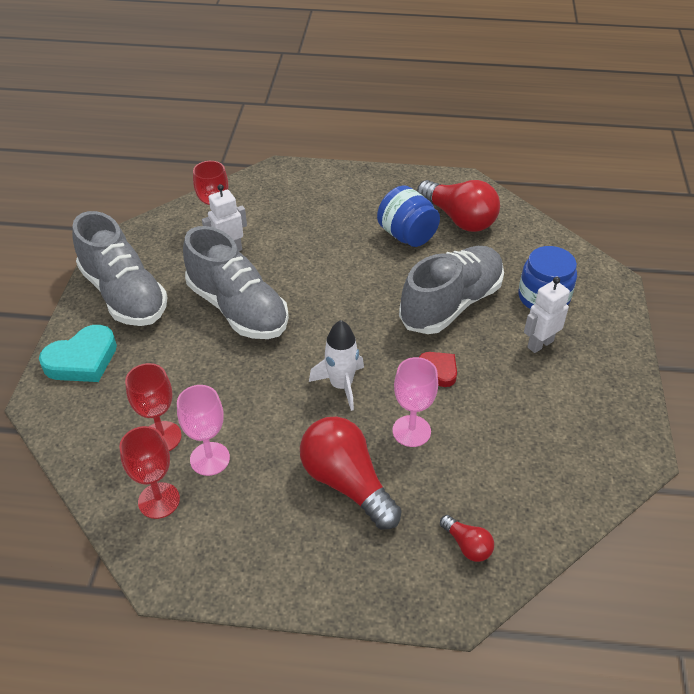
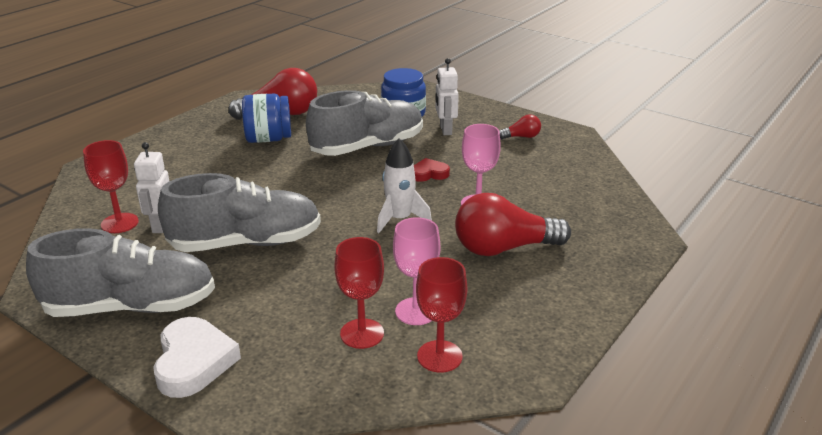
camera: 60 degrees left, 15 degrees down
turquoise heart [39,325,117,382] -> white heart [153,317,241,398]
grey shoe [399,246,504,334] -> grey shoe turned 75 degrees clockwise [306,90,423,156]
red light bulb [440,515,494,562] -> red light bulb moved to [499,114,541,139]

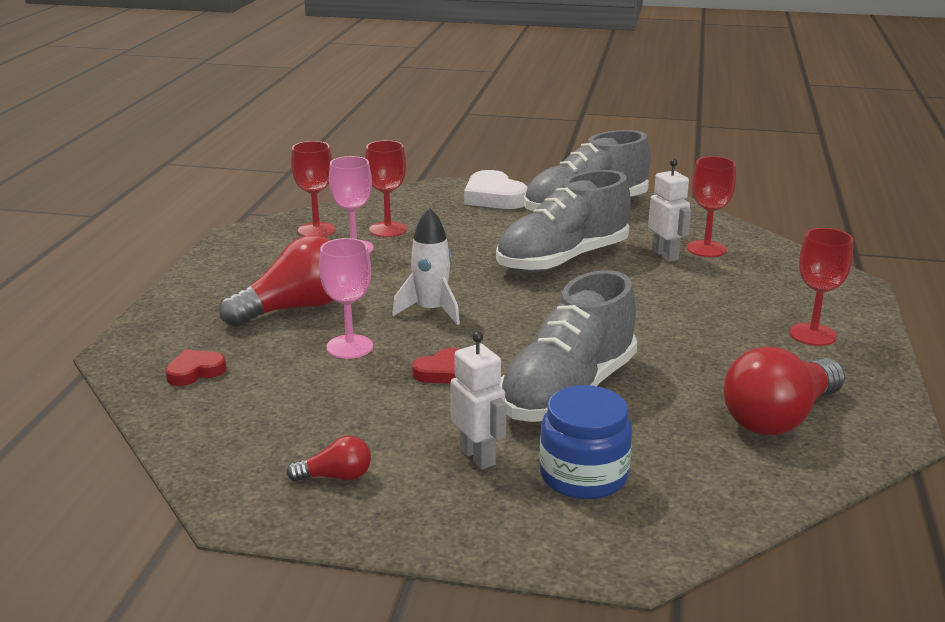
camera: 155 degrees right, 5 degrees down
blue jar [242,93,291,143] -> none
red light bulb [499,114,541,139] -> red light bulb turned 150 degrees counterclockwise [286,436,371,481]
none -> red heart [165,350,226,386]
none -> red goblet [790,228,853,346]

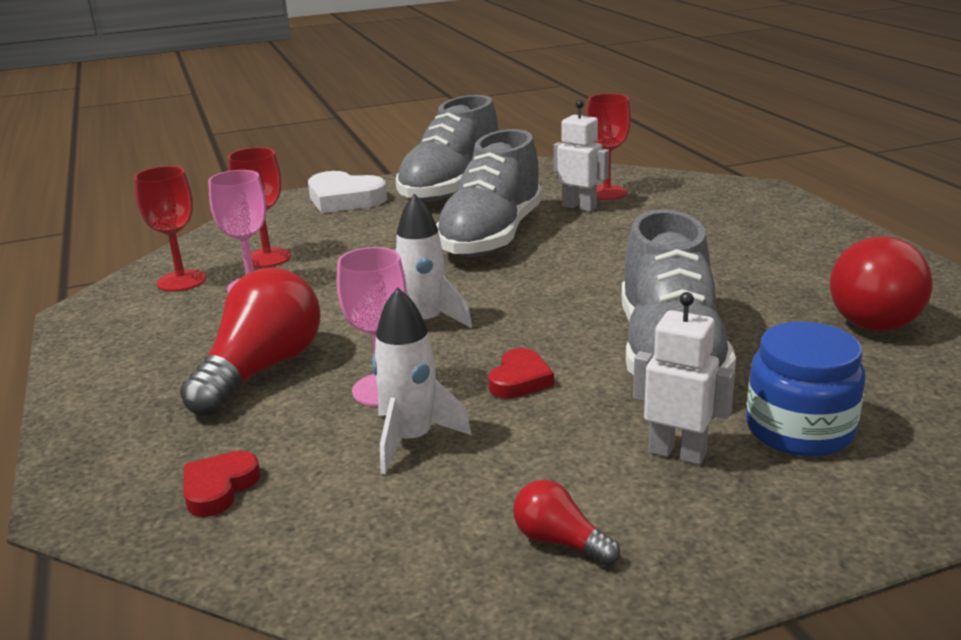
camera: 30 degrees left, 0 degrees up
red light bulb [286,436,371,481] -> red light bulb turned 105 degrees counterclockwise [513,480,620,566]
red goblet [790,228,853,346] -> none
none -> white rocket [372,287,472,474]

